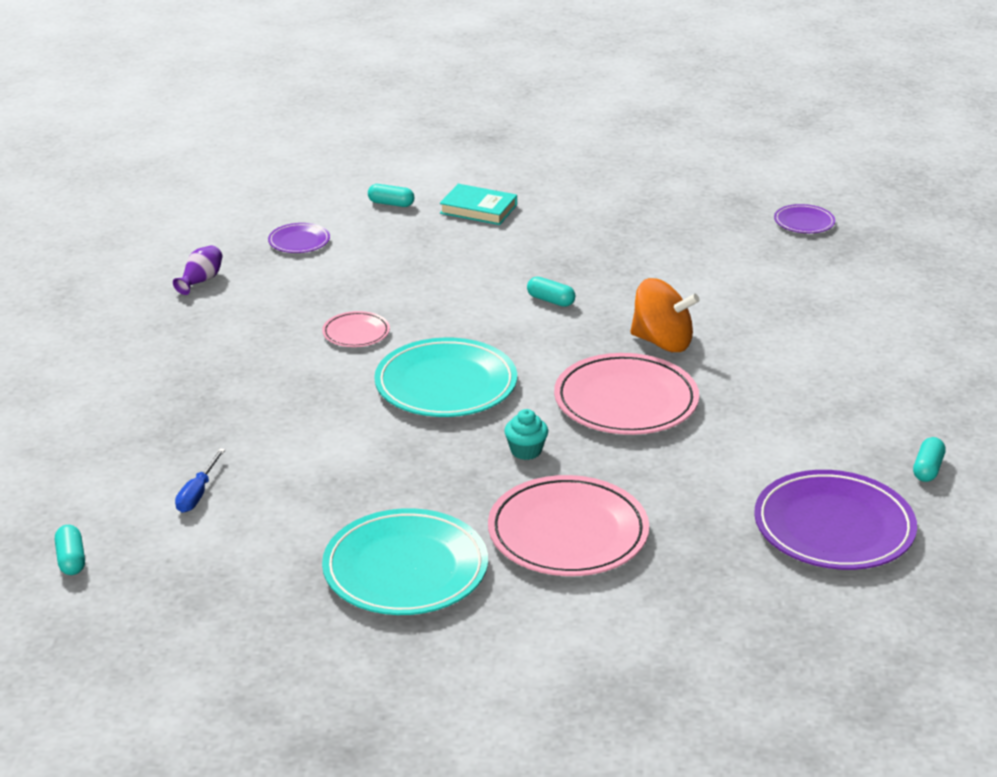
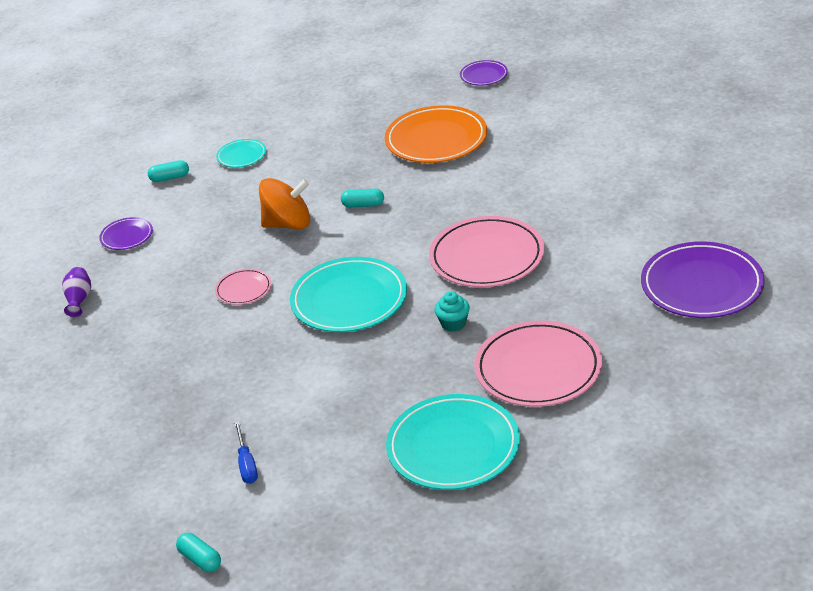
camera: 25 degrees left, 5 degrees up
turquoise book [440,184,517,225] -> turquoise plate [216,139,266,168]
orange spinning top [630,278,700,352] -> orange spinning top moved to [259,178,310,229]
turquoise capsule [913,437,945,482] -> none
none -> orange plate [385,105,487,163]

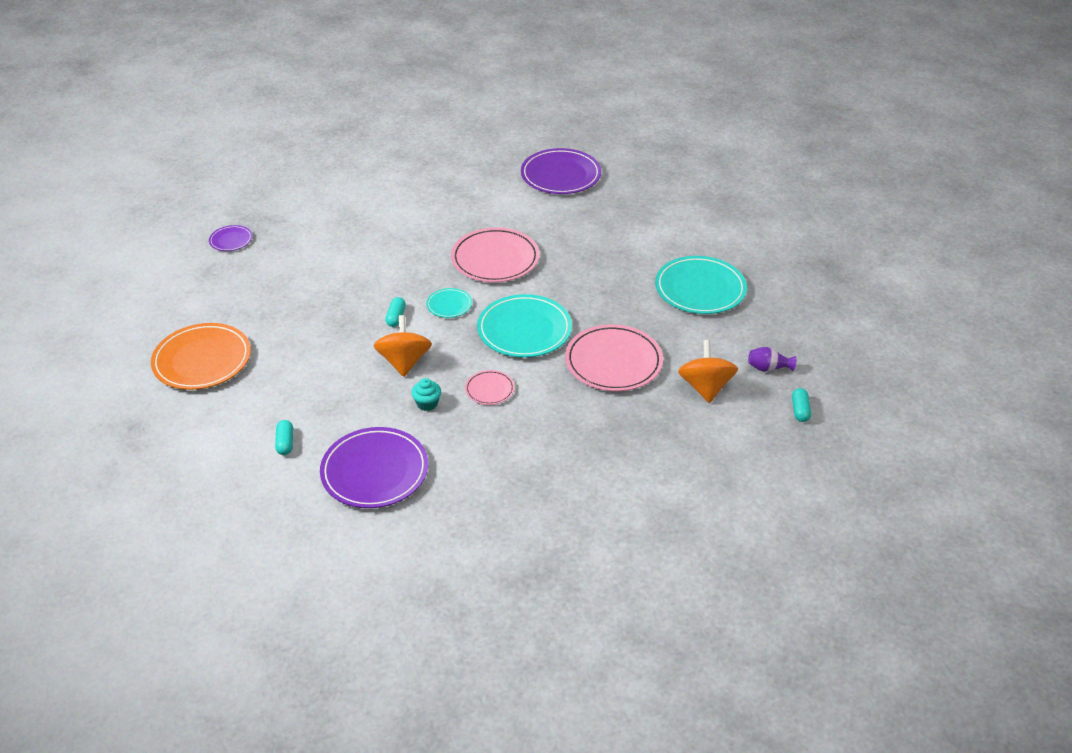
camera: 90 degrees left, 5 degrees up
purple vase [62,267,91,317] -> purple vase moved to [748,347,797,372]
purple plate [99,217,153,250] -> purple plate [320,427,428,508], size x2.02
turquoise capsule [176,533,221,572] -> turquoise capsule turned 45 degrees counterclockwise [792,388,811,422]
turquoise plate [216,139,266,168] -> turquoise plate moved to [426,288,472,318]
blue screwdriver [234,421,258,484] -> orange spinning top [678,340,738,403]
orange plate [385,105,487,163] -> orange plate moved to [151,323,251,390]
turquoise cupcake [434,291,470,332] -> turquoise cupcake moved to [412,378,441,411]
pink plate [474,321,602,407] -> pink plate moved to [565,324,663,391]

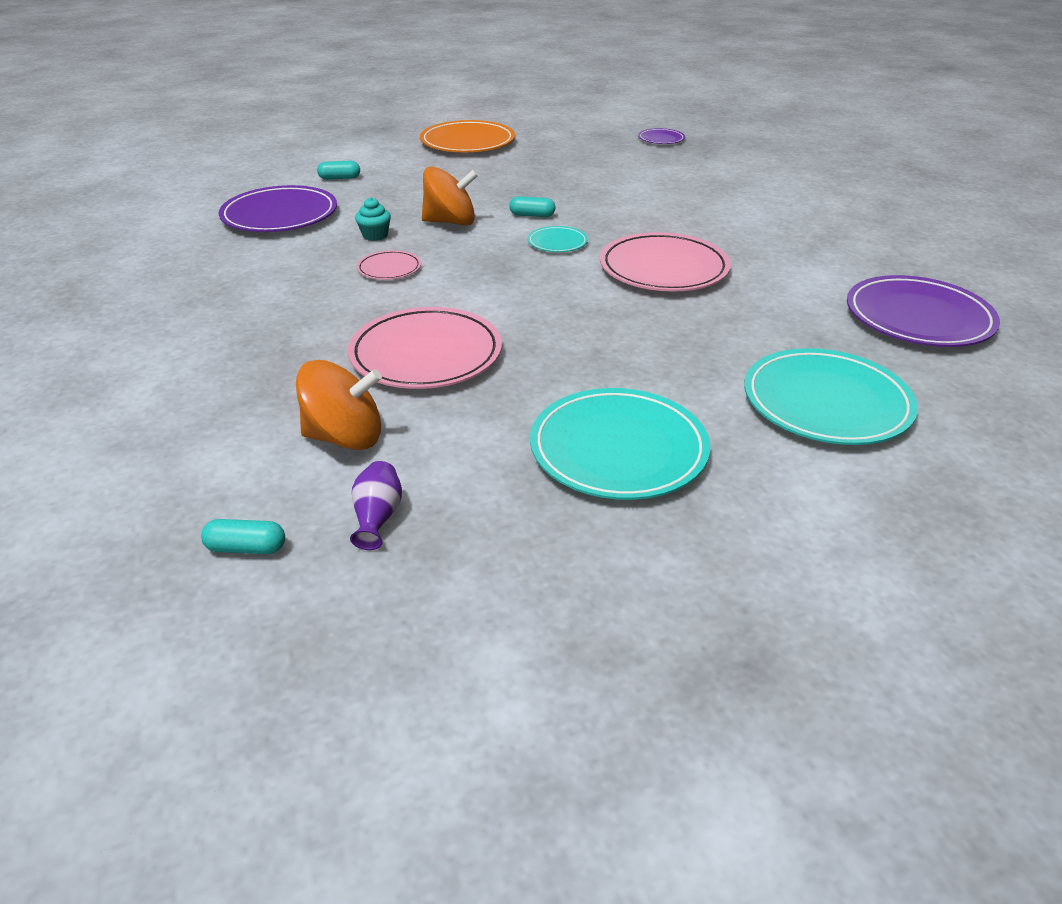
camera: 90 degrees right, 5 degrees down
turquoise plate [477,294,572,358] -> turquoise plate moved to [744,348,918,445]

